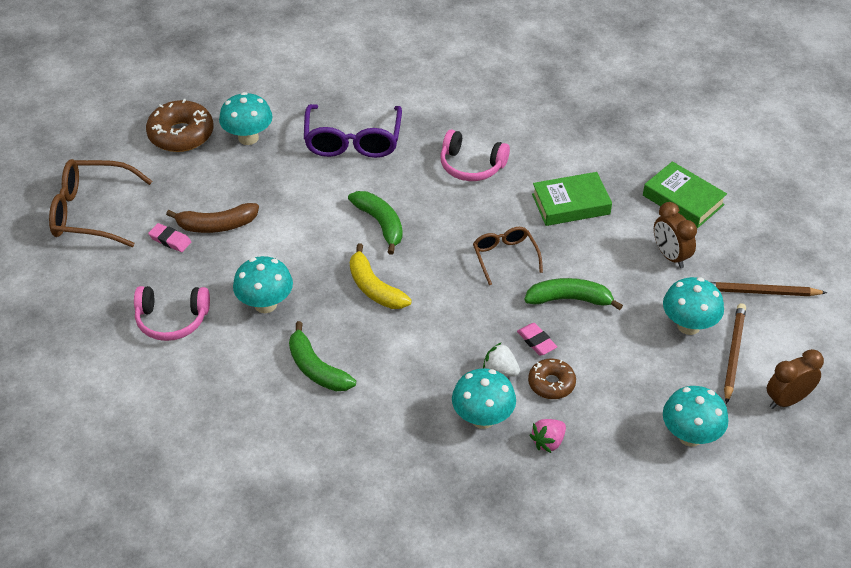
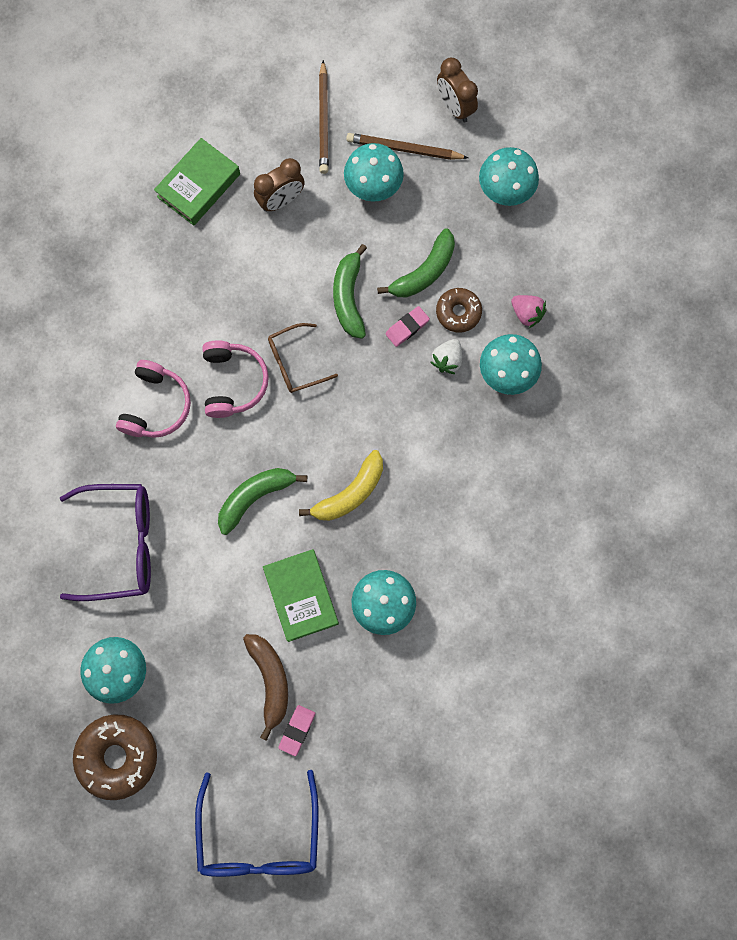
camera: 95 degrees left, 30 degrees up
brown glasses [49,159,152,247] -> blue glasses [195,770,318,877]
pink headphones [134,286,210,341] -> pink headphones moved to [203,340,269,418]
green banana [289,321,356,391] -> green banana moved to [377,228,455,298]
green book [532,172,612,226] -> green book moved to [263,549,339,642]

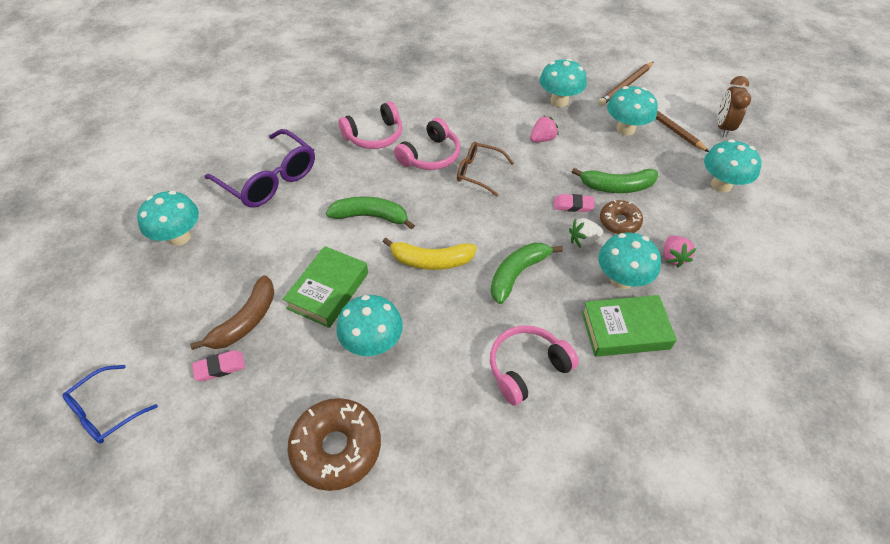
camera: 45 degrees right, 25 degrees down
brown donut [73,715,157,800] -> brown donut moved to [287,398,381,491]
green book [154,138,240,226] -> green book moved to [581,295,677,357]
blue glasses [195,770,318,877] -> blue glasses [62,365,158,444], size x0.59
brown clock [254,158,305,212] -> turquoise mushroom [540,58,587,107]
green banana [333,244,367,339] -> green banana moved to [491,243,563,304]
none -> pink headphones [490,325,579,406]
none -> pink strawberry [530,115,559,142]

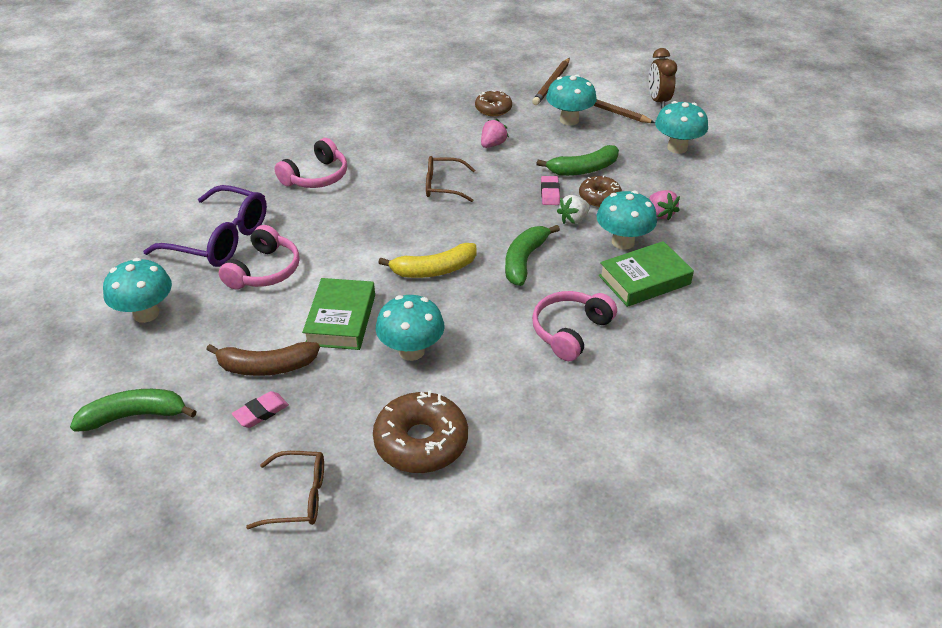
camera: 20 degrees left, 10 degrees down
blue glasses [62,365,158,444] -> none
brown banana [190,275,275,350] -> brown banana turned 75 degrees clockwise [206,342,320,376]
green banana [326,196,415,230] -> green banana moved to [70,389,197,432]
pink headphones [394,118,460,170] -> pink headphones moved to [219,225,300,290]
turquoise mushroom [540,58,587,107] -> brown donut [475,90,512,116]
pink eraser [554,194,595,212] -> pink eraser turned 75 degrees counterclockwise [541,176,560,205]
none -> brown glasses [246,451,324,529]

